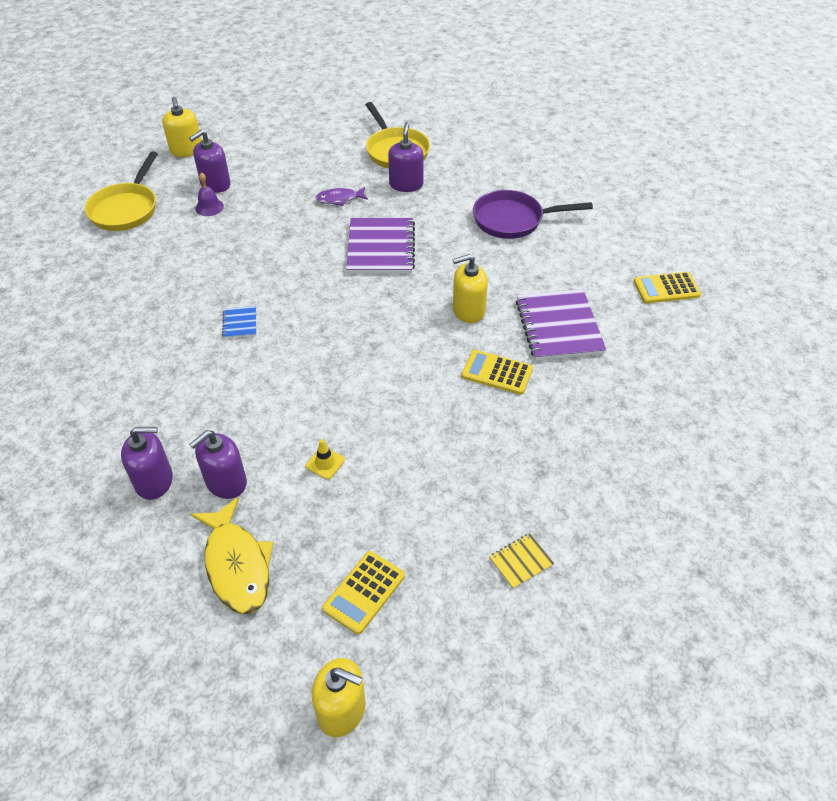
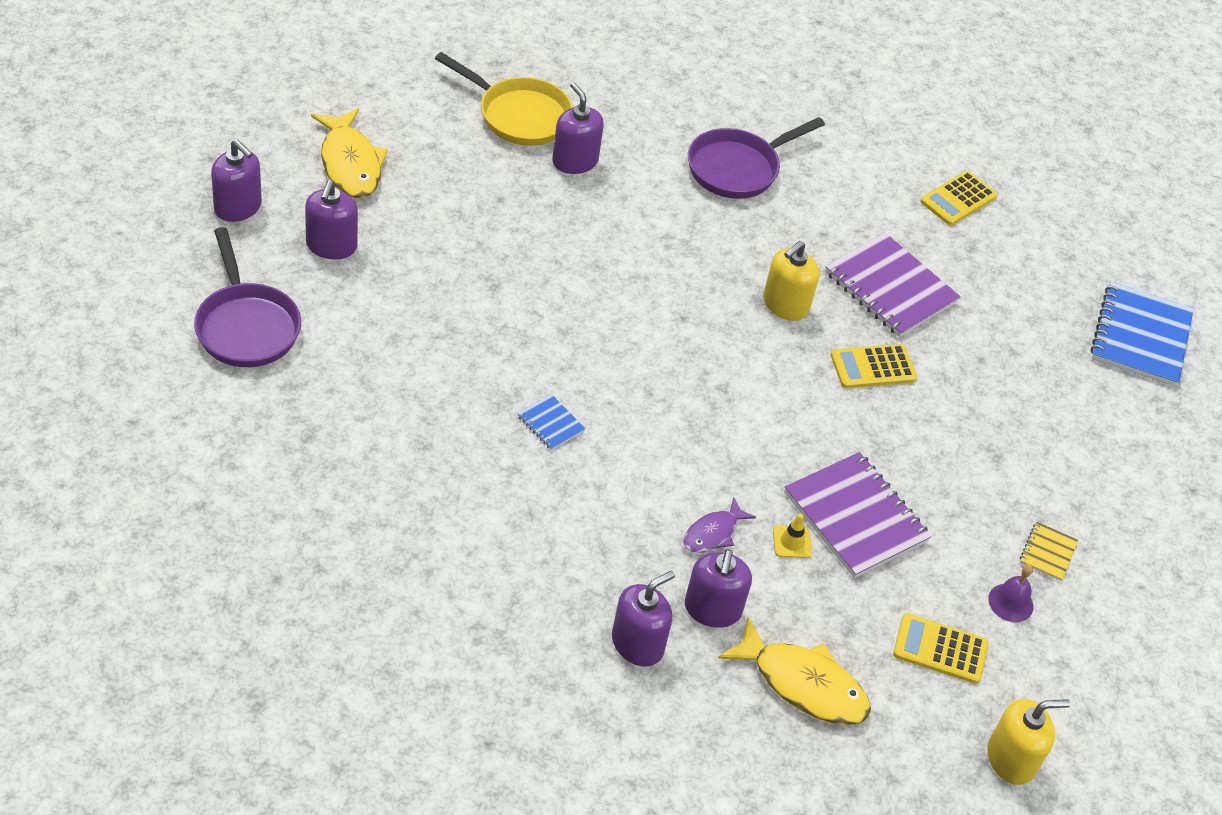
camera: 40 degrees left, 0 degrees up
yellow pan [85,152,158,231] -> purple pan [194,227,301,367]
yellow soap dispenser [162,97,202,157] -> purple soap dispenser [211,140,262,222]
purple bell [195,172,224,216] -> purple bell moved to [988,564,1033,622]
purple fish [315,187,368,206] -> purple fish moved to [683,497,756,553]
yellow calculator [322,551,405,635] -> yellow calculator turned 105 degrees clockwise [893,613,988,684]
purple notebook [346,218,415,274] -> purple notebook moved to [784,452,932,578]
none -> yellow fish [311,109,388,198]
none -> blue notebook [1091,282,1194,387]

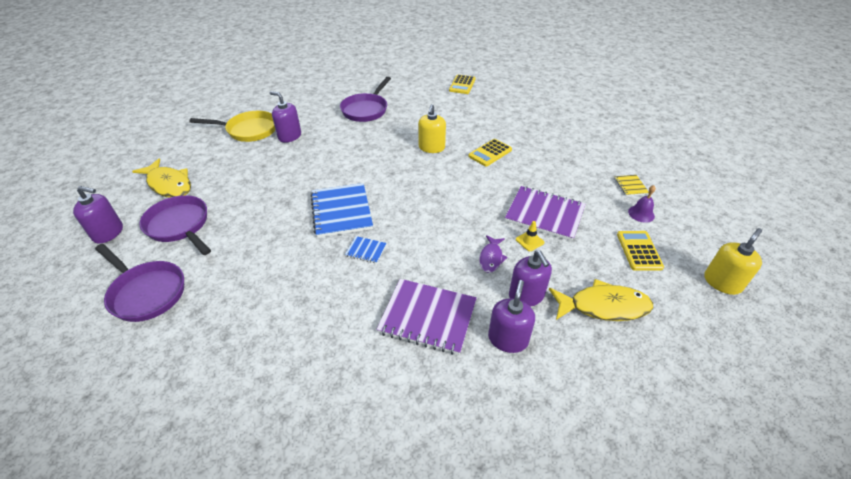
camera: 25 degrees left, 5 degrees down
purple soap dispenser [305,180,358,259] -> purple pan [139,195,211,255]
purple notebook [825,233,961,337] -> purple notebook moved to [376,279,477,355]
yellow calculator [893,613,988,684] -> yellow calculator turned 105 degrees clockwise [617,231,664,271]
blue notebook [1091,282,1194,387] -> blue notebook moved to [310,183,373,238]

